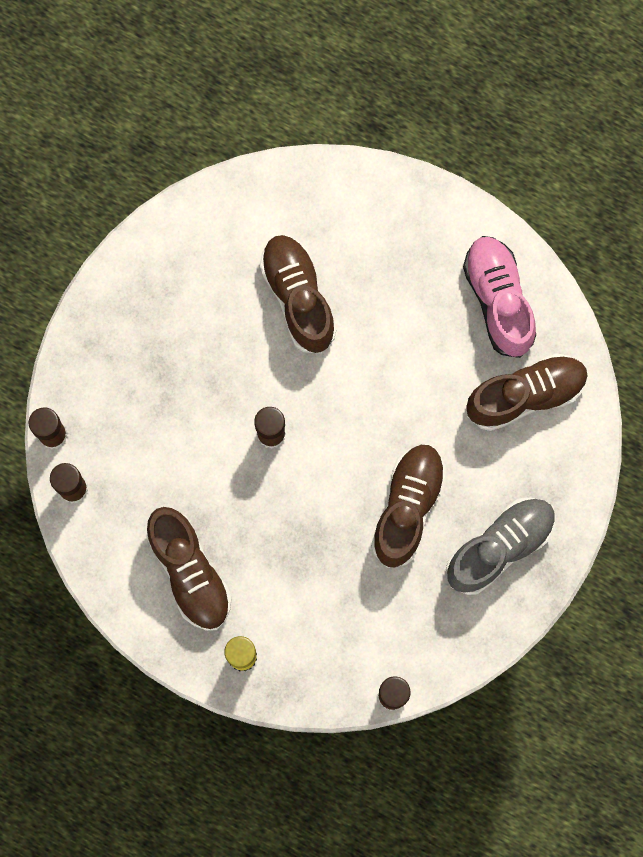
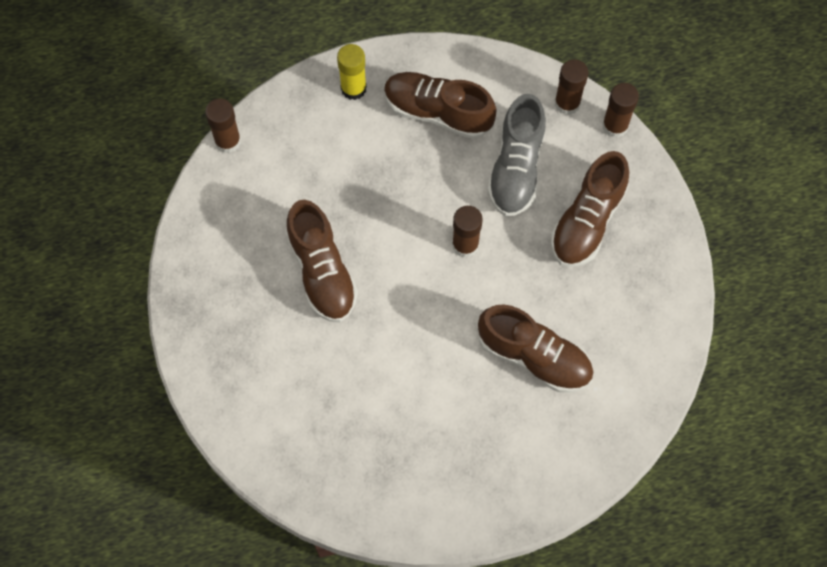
camera: 140 degrees right, 10 degrees down
grey shoe [446,498,556,595] -> grey shoe moved to [487,94,546,217]
pink shoe [463,236,536,358] -> none
brown shoe [466,353,588,431] -> brown shoe moved to [551,151,629,267]

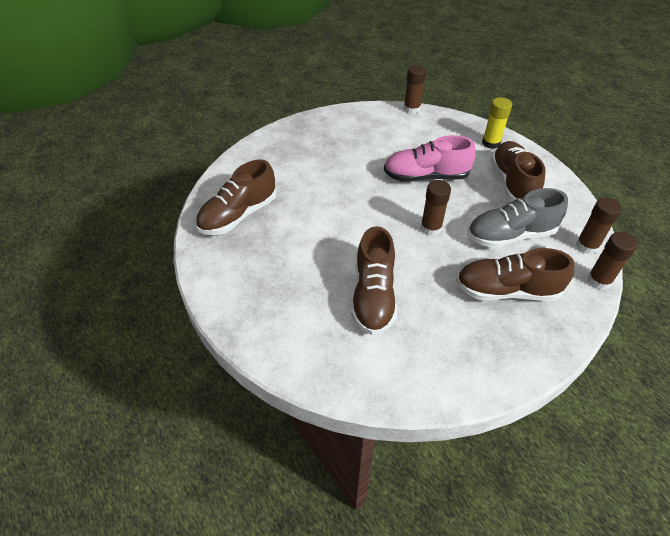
camera: 65 degrees right, 20 degrees down
brown shoe [286,200,358,322] -> brown shoe moved to [196,160,277,235]
none -> pink shoe [384,135,476,182]

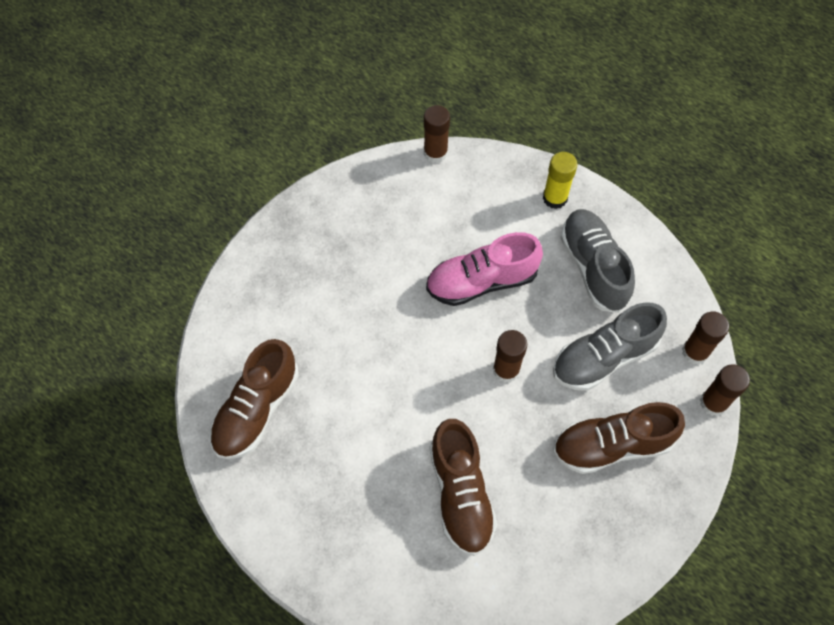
camera: 15 degrees left, 15 degrees up
brown shoe [491,141,545,202] -> grey shoe [560,209,635,313]

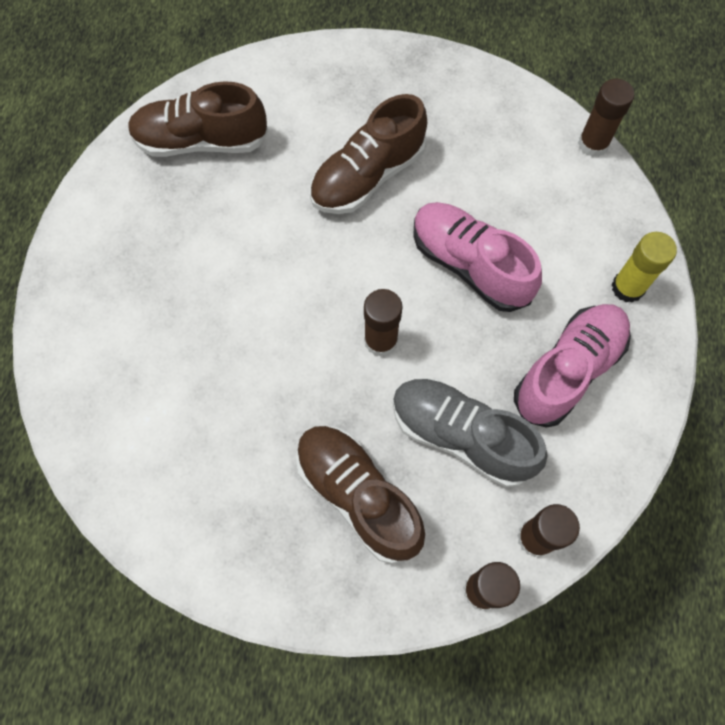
camera: 60 degrees right, 5 degrees up
brown shoe [430,419,497,556] -> brown shoe moved to [310,94,427,214]
grey shoe [560,209,635,313] -> pink shoe [514,304,631,428]

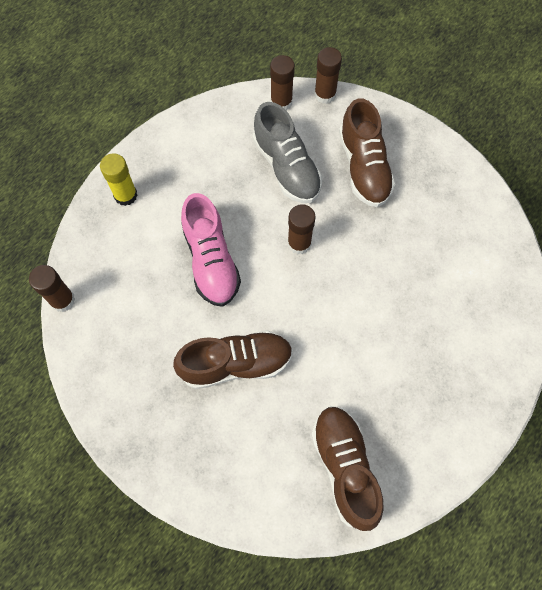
camera: 150 degrees left, 0 degrees up
brown shoe [128,81,268,157] -> brown shoe turned 135 degrees counterclockwise [311,406,384,531]
pink shoe [514,304,631,428] -> none

